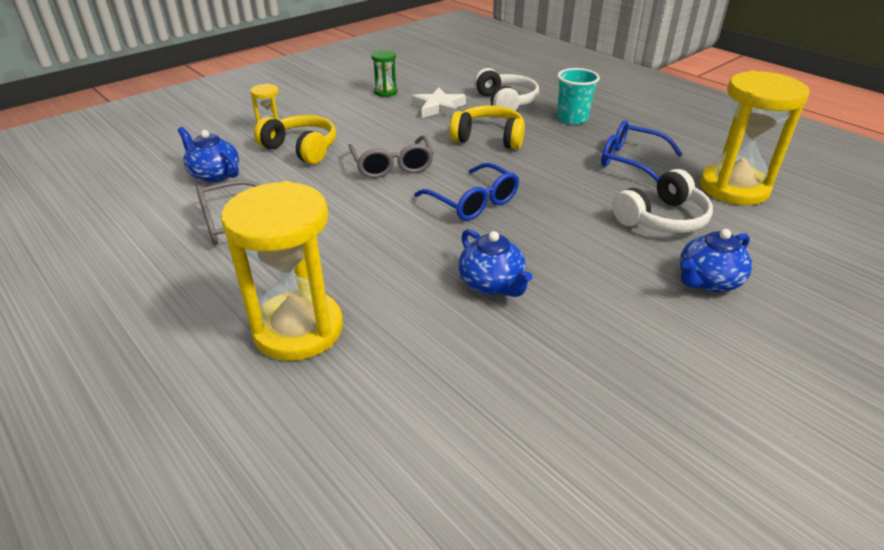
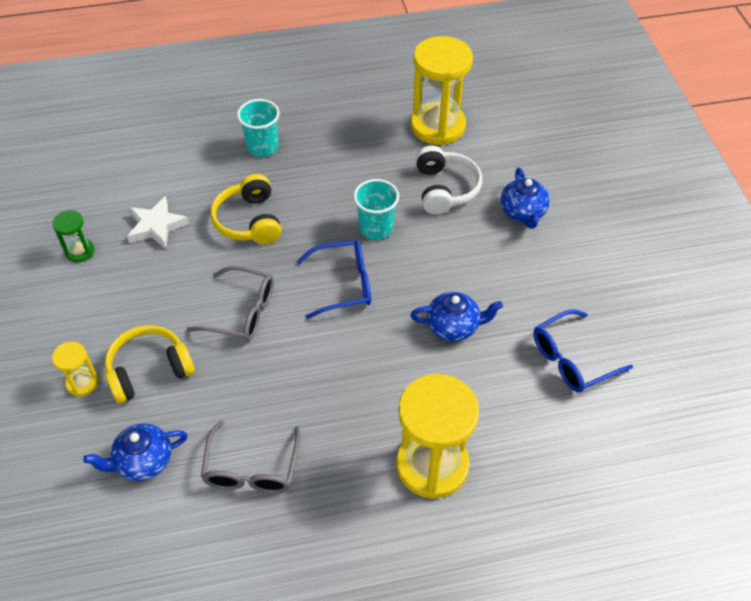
camera: 60 degrees left, 15 degrees up
yellow headphones [450,105,525,150] -> yellow headphones turned 60 degrees counterclockwise [210,174,281,244]
white headphones [474,68,539,111] -> none
blue glasses [601,120,683,182] -> blue glasses moved to [533,309,633,392]
none -> turquoise cup [353,179,399,240]

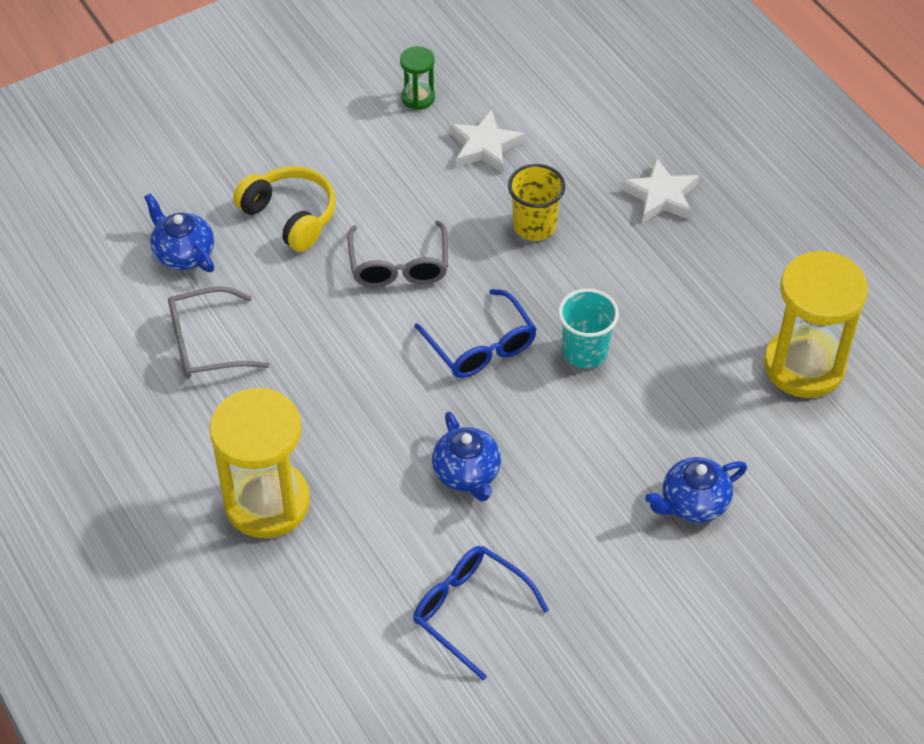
camera: 70 degrees right, 0 degrees up
yellow hourglass [52,342,99,396] -> none
yellow headphones [210,174,281,244] -> yellow cup [508,164,565,241]
turquoise cup [237,99,280,157] -> white star [621,157,699,223]
white headphones [416,145,482,214] -> none

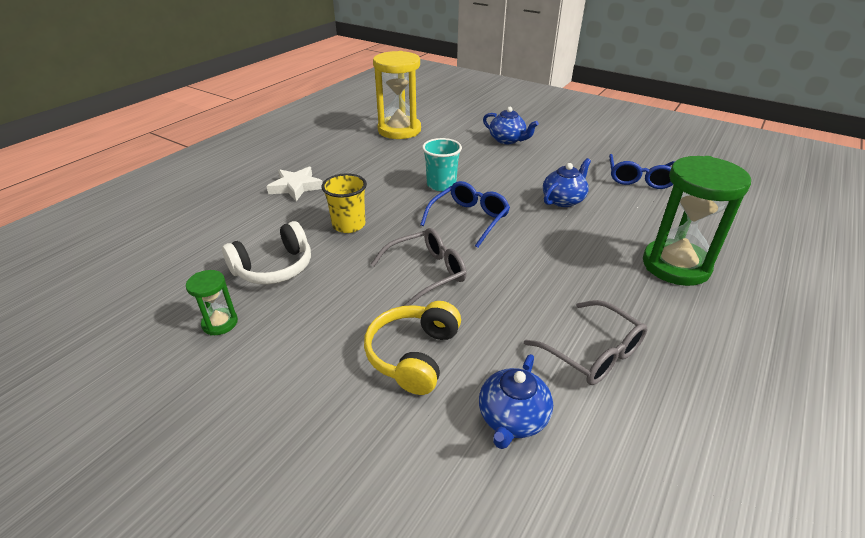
camera: 115 degrees left, 15 degrees down
yellow hourglass [209,388,310,538] -> green hourglass [643,156,751,286]
white star [449,109,525,173] -> white headphones [222,221,311,284]

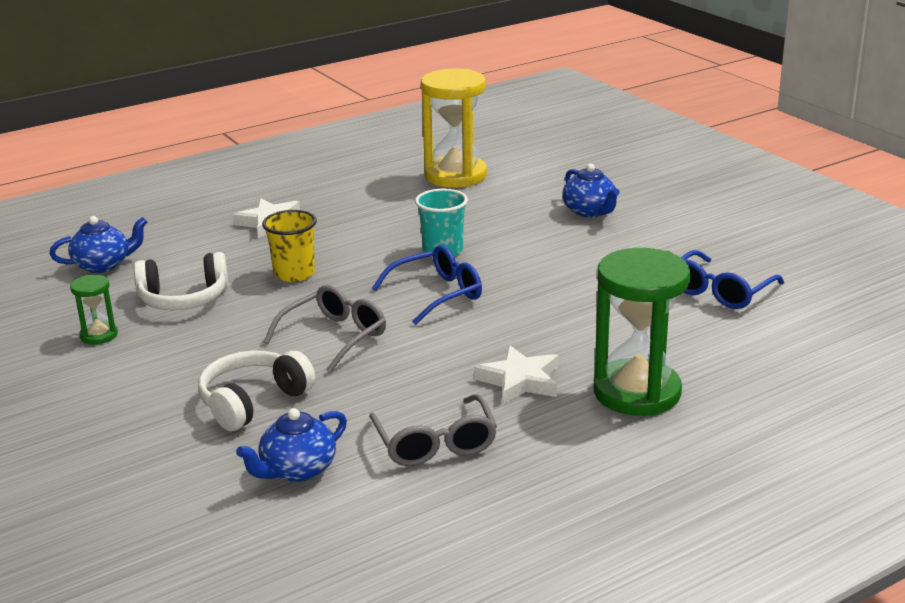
camera: 25 degrees right, 10 degrees down
yellow headphones [364,301,461,395] -> white headphones [198,351,315,431]
grey glasses [370,228,467,306] -> grey glasses turned 45 degrees counterclockwise [264,285,386,373]
blue teapot [543,158,591,207] -> blue teapot moved to [49,216,147,273]
none -> white star [474,345,559,404]

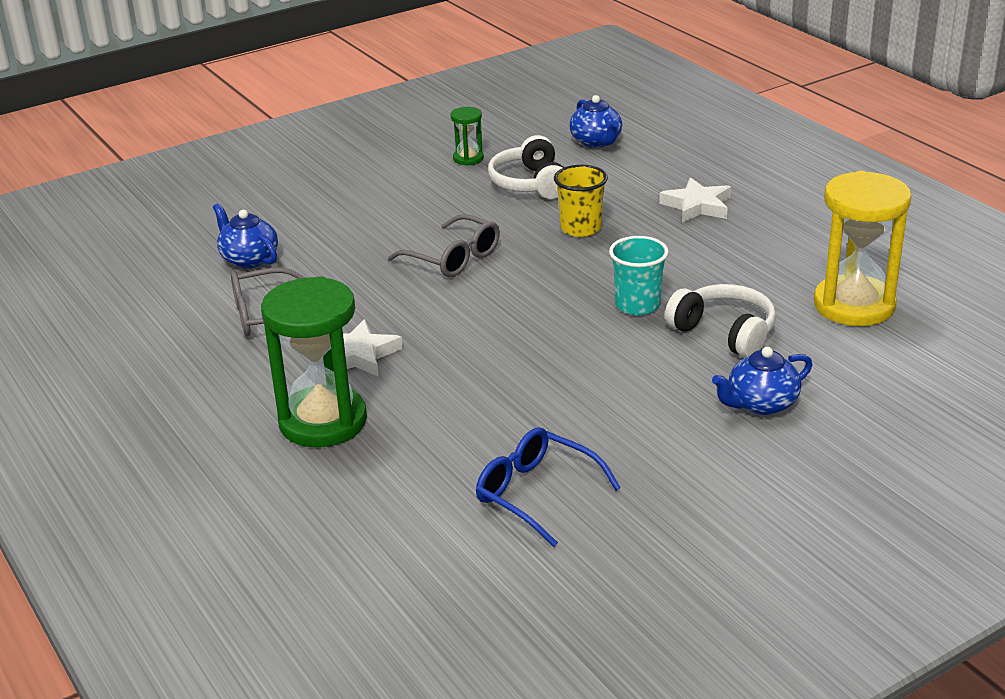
camera: 90 degrees right, 5 degrees up
white headphones [198,351,315,431] -> white headphones moved to [665,284,776,358]
blue glasses [372,245,482,325] -> none

